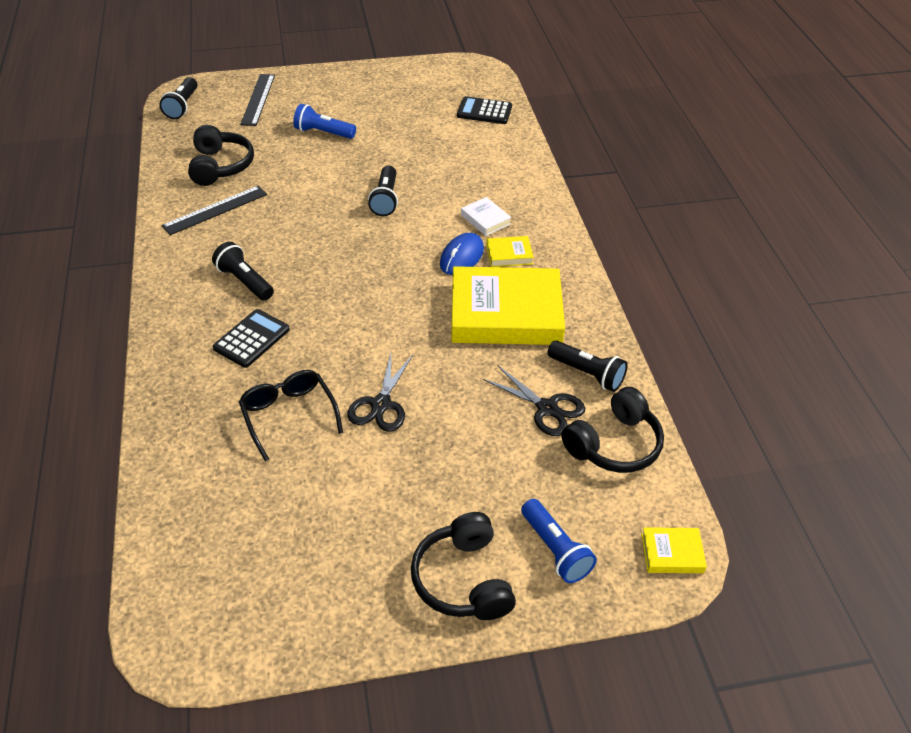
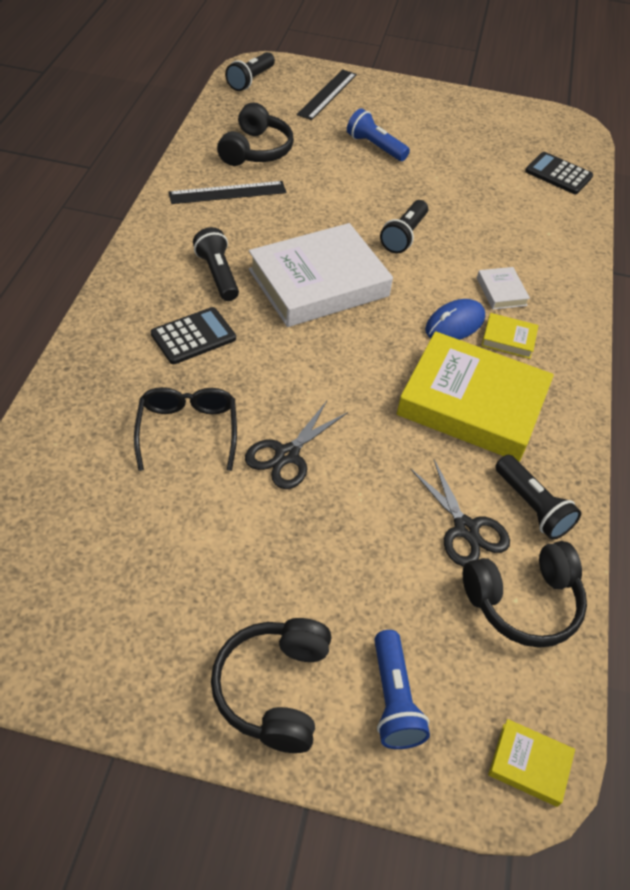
camera: 20 degrees right, 5 degrees up
none -> white book [249,223,393,327]

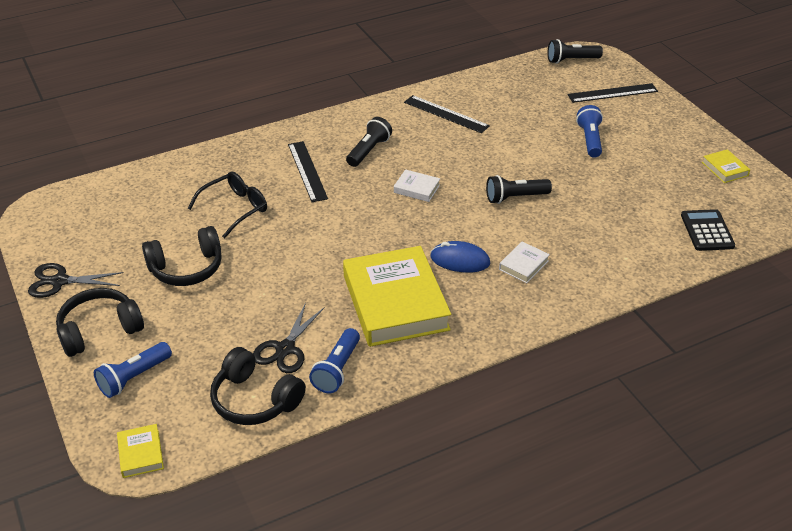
camera: 55 degrees right, 10 degrees down
black calculator [151,307,236,364] -> black ruler [288,141,328,202]
black headphones [217,102,294,166] -> black headphones moved to [142,226,222,286]
black scissors [245,401,348,489] -> black scissors moved to [28,263,124,298]
white book [249,223,393,327] -> white book [394,169,440,202], size x0.42
yellow book [481,313,539,359] -> yellow book moved to [702,149,750,183]
black flashlight [495,455,581,540] -> blue flashlight [309,328,360,393]

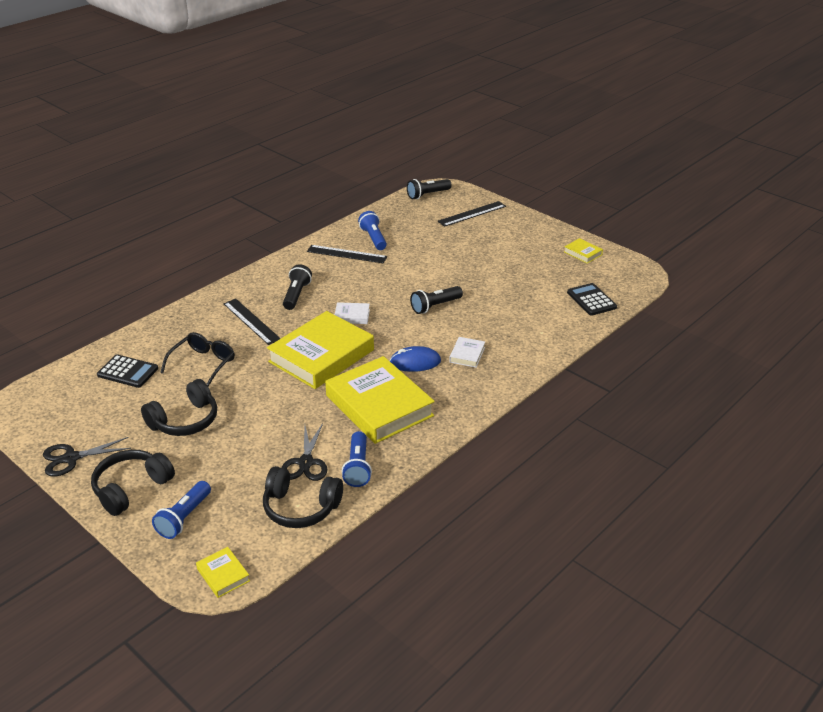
camera: 20 degrees left, 5 degrees down
blue flashlight [576,105,603,158] -> blue flashlight moved to [358,211,387,250]
none -> black calculator [97,354,158,388]
none -> yellow book [267,311,374,389]

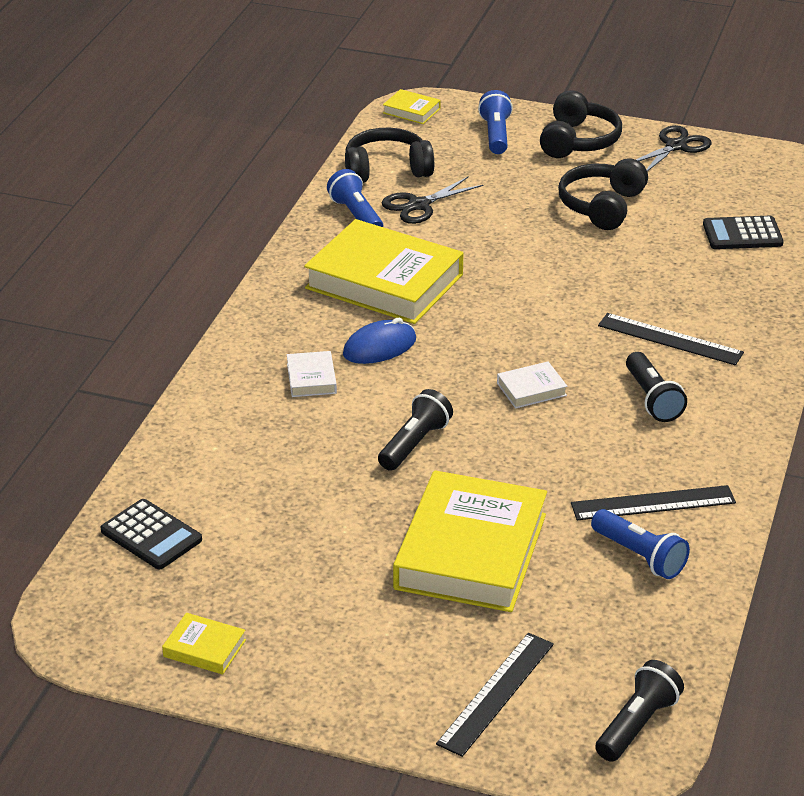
camera: 155 degrees right, 0 degrees up
black glasses [160,332,235,387] -> none
yellow book [267,311,374,389] -> yellow book moved to [393,470,547,612]
black scissors [281,423,327,481] -> black scissors turned 105 degrees counterclockwise [382,176,483,224]

